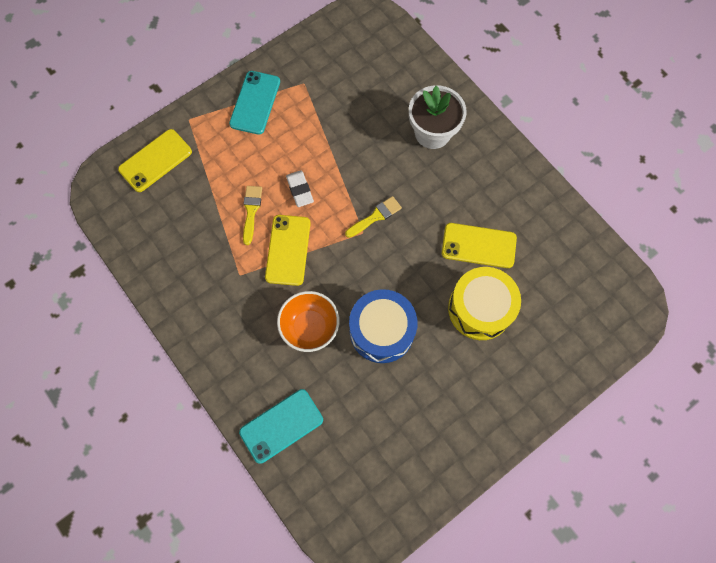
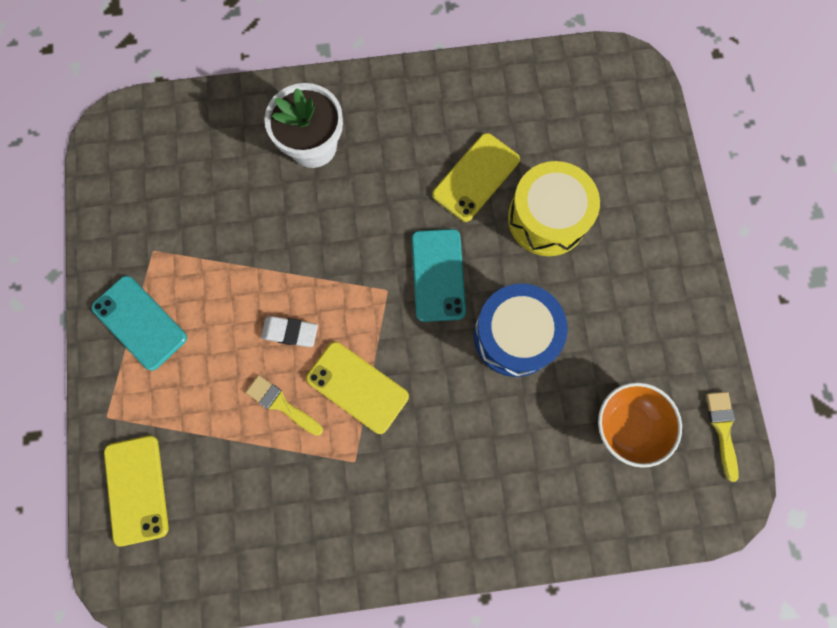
camera: 60 degrees left, 5 degrees up
turquoise phone [239,389,323,464] -> turquoise phone moved to [412,229,466,322]
orange bowl [277,291,340,352] -> orange bowl moved to [598,382,682,468]
yellow brush [345,196,402,238] -> yellow brush moved to [706,392,739,482]

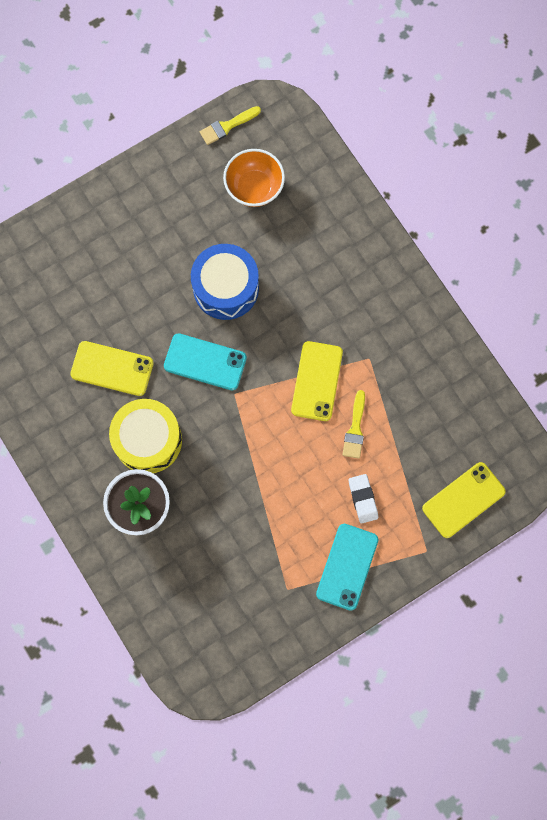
camera: 115 degrees left, 0 degrees up
white eraser [261,316,318,347] -> white eraser moved to [349,474,378,524]
turquoise phone [412,229,466,322] -> turquoise phone turned 45 degrees clockwise [164,333,247,391]
yellow drum [508,161,600,256] -> yellow drum moved to [109,399,182,473]

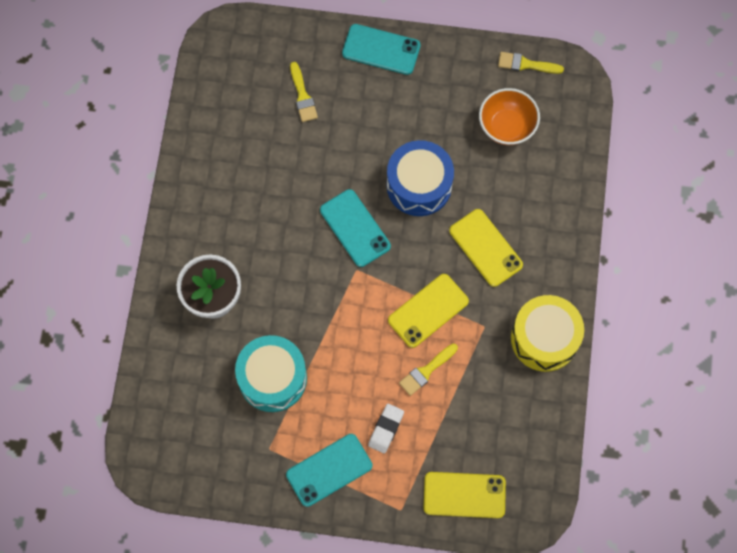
camera: 40 degrees right, 5 degrees down
yellow phone [70,341,154,396] -> yellow phone moved to [449,209,523,287]
yellow drum [109,399,182,473] -> yellow drum moved to [511,295,584,372]
none -> turquoise drum [235,335,307,412]
none -> yellow brush [290,62,318,122]
none -> turquoise phone [342,24,421,75]

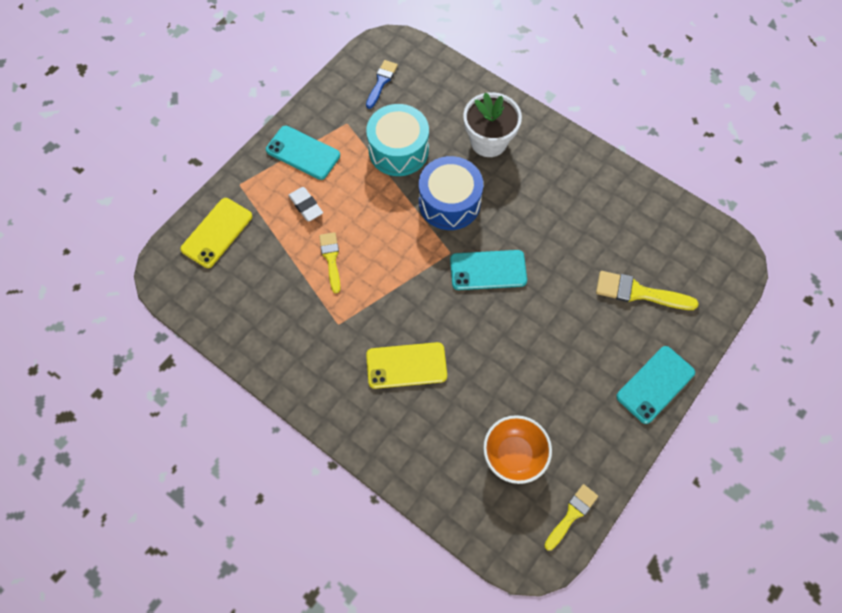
camera: 120 degrees right, 5 degrees down
turquoise phone [286,434,372,507] -> turquoise phone turned 60 degrees counterclockwise [266,126,340,180]
yellow brush [290,62,318,122] -> yellow brush [596,271,699,310], size x1.50
blue drum [387,140,454,216] -> blue drum moved to [419,156,483,230]
yellow phone [388,274,469,348] -> none
yellow drum [511,295,584,372] -> none
none -> blue brush [366,60,398,109]

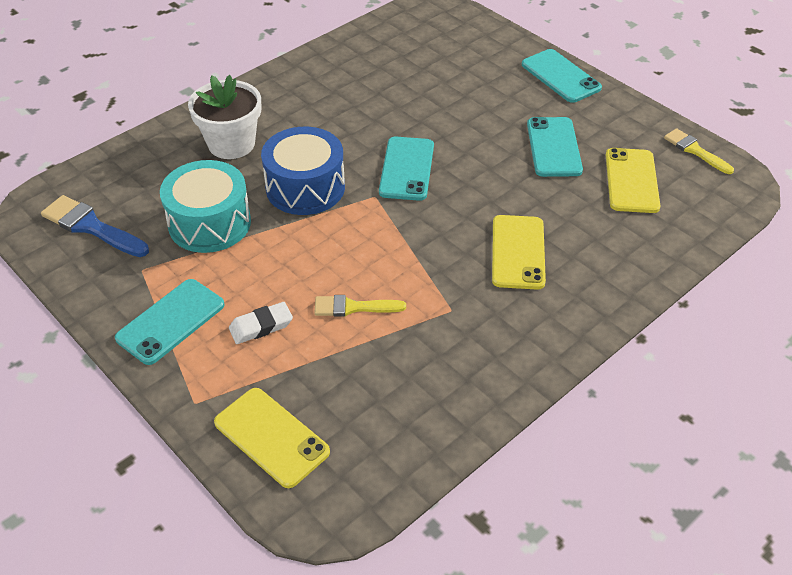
camera: 80 degrees left, 20 degrees down
blue brush [366,60,398,109] -> blue brush [41,195,149,257], size x1.50
orange bowl [483,415,552,484] -> yellow phone [606,148,660,213]
yellow brush [596,271,699,310] -> none
none -> turquoise phone [527,117,583,177]

